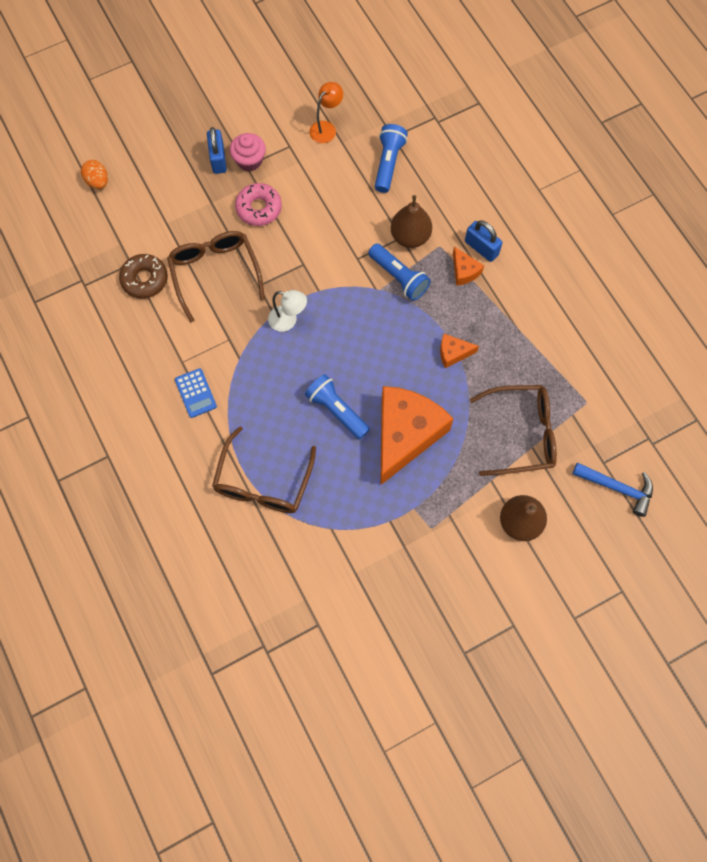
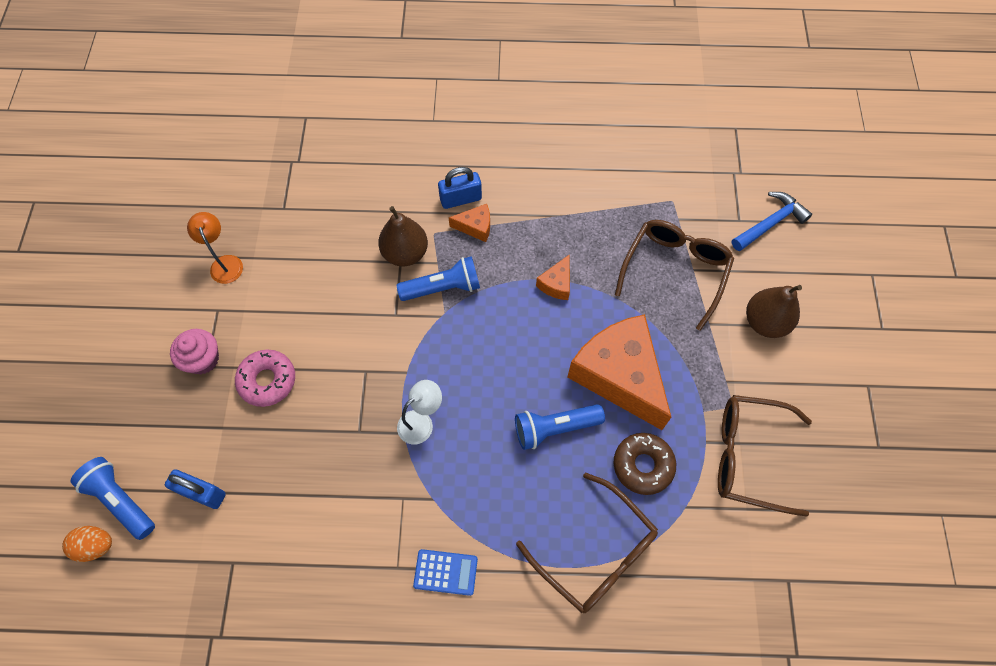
camera: 60 degrees left, 5 degrees down
brown donut [119,254,168,299] -> brown donut moved to [614,433,676,495]
brown glasses [167,231,265,323] -> brown glasses moved to [718,395,812,517]
blue padlock [207,127,227,174] -> blue padlock moved to [165,470,226,509]
blue flashlight [375,124,408,193] -> blue flashlight moved to [70,457,155,540]

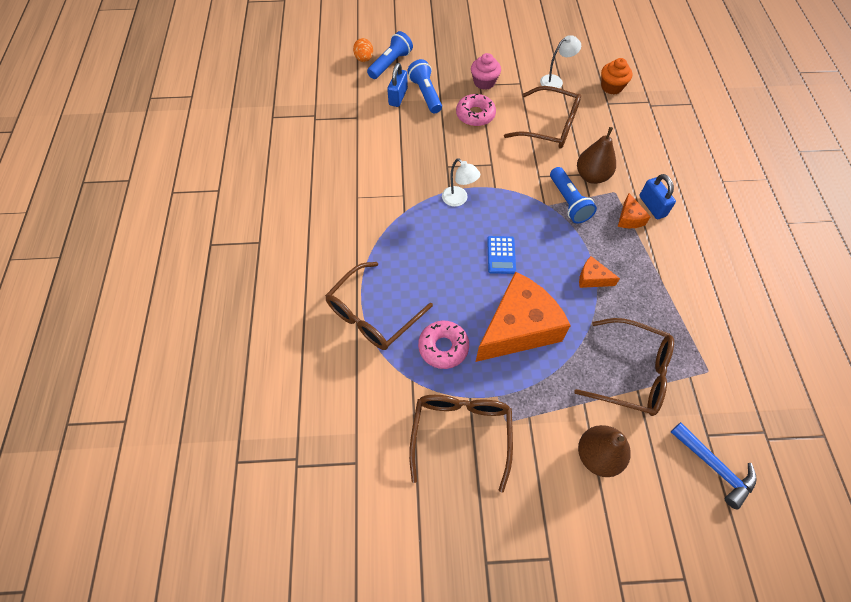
camera: 85 degrees right, 5 degrees down
orange lamp [187,212,243,284] -> white lamp [540,35,581,88]
blue calculator [413,549,478,596] -> blue calculator moved to [487,236,516,274]
blue flashlight [515,404,605,450] -> blue flashlight moved to [407,59,442,114]
brown donut [614,433,676,495] -> pink donut [418,321,469,369]
none -> brown glasses [504,86,581,149]
none -> orange cupcake [601,58,633,94]

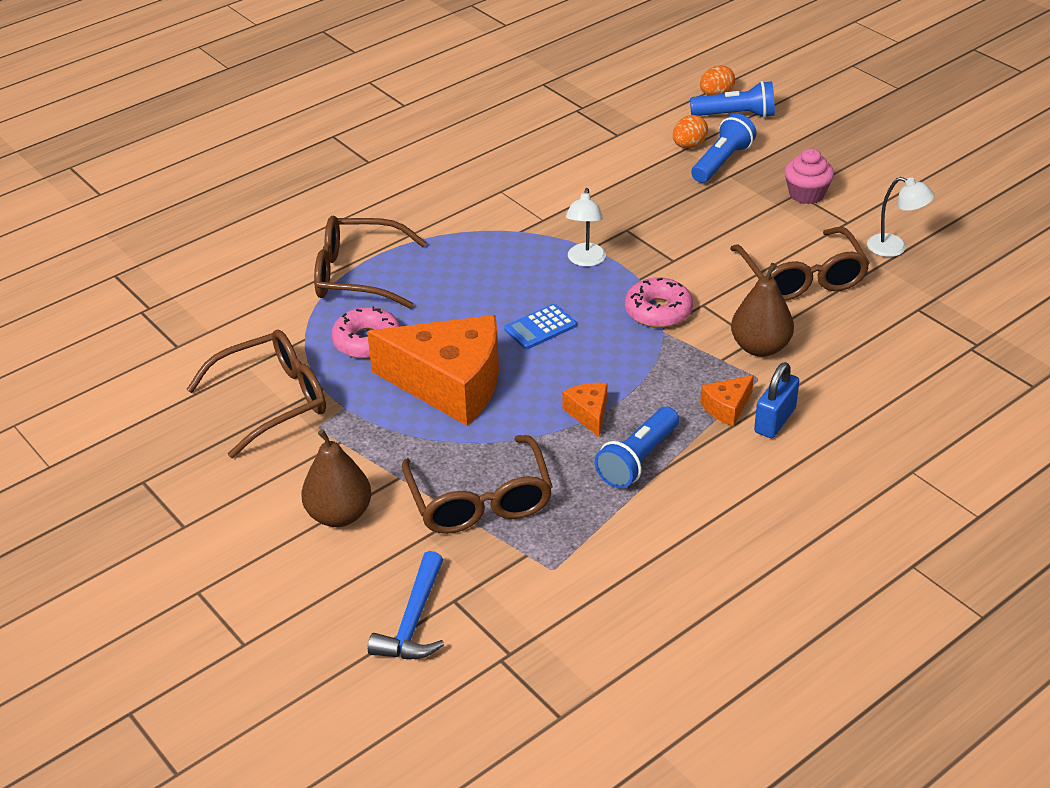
camera: 55 degrees right, 20 degrees down
blue padlock [387,63,408,107] -> orange egg [673,115,708,148]
pink donut [456,94,496,126] -> pink donut moved to [625,278,693,328]
blue flashlight [550,167,597,224] -> blue flashlight moved to [594,407,679,489]
orange cupcake [601,58,633,94] -> none

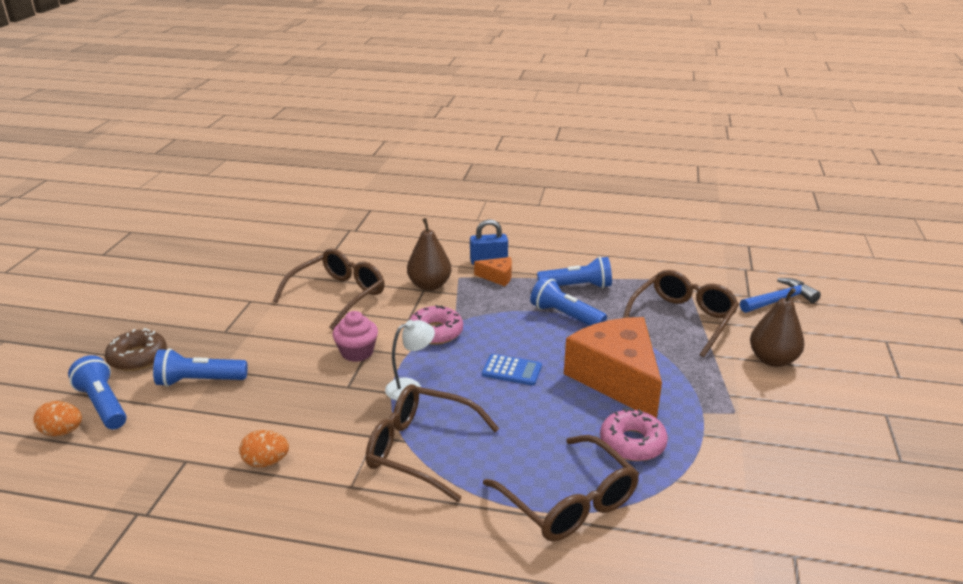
camera: 130 degrees left, 10 degrees down
brown glasses [186,330,326,458] -> brown glasses moved to [366,384,499,502]
orange cheese [562,383,607,437] -> blue flashlight [530,277,607,326]
orange egg [673,115,708,148] -> orange egg moved to [239,430,289,467]
pink cupcake [785,148,834,204] -> pink cupcake moved to [333,311,378,362]
white lamp [867,177,935,257] -> none
none -> brown donut [105,328,167,371]

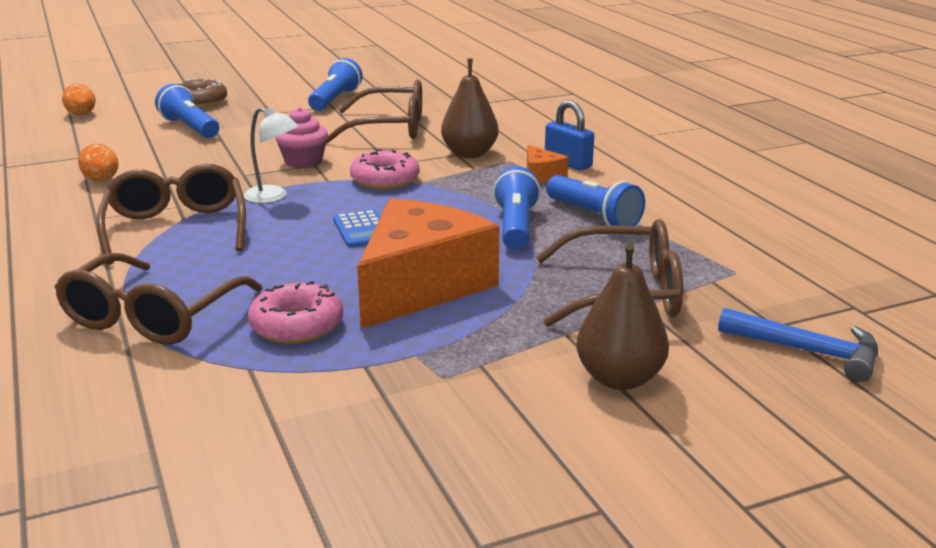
camera: 55 degrees right, 5 degrees down
blue flashlight [68,355,127,429] -> blue flashlight moved to [308,58,363,111]

